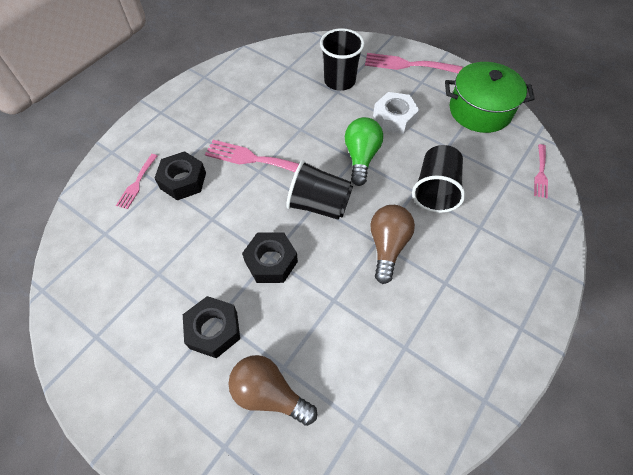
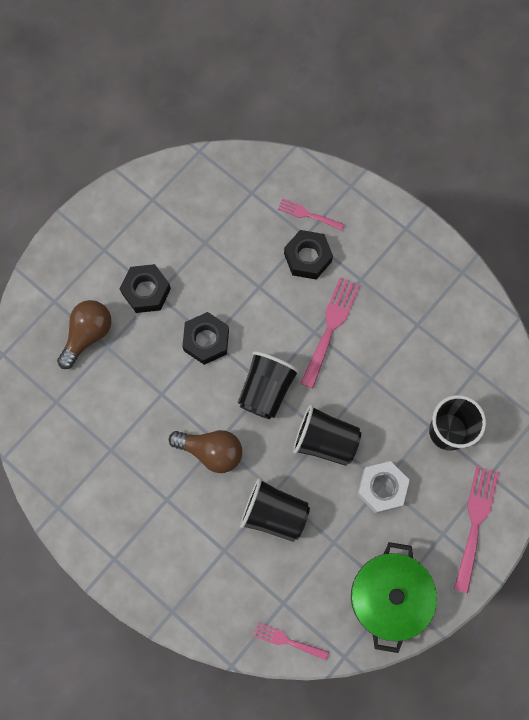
camera: 95 degrees right, 15 degrees up
green light bulb [345,117,383,186] -> black cup [293,404,361,466]

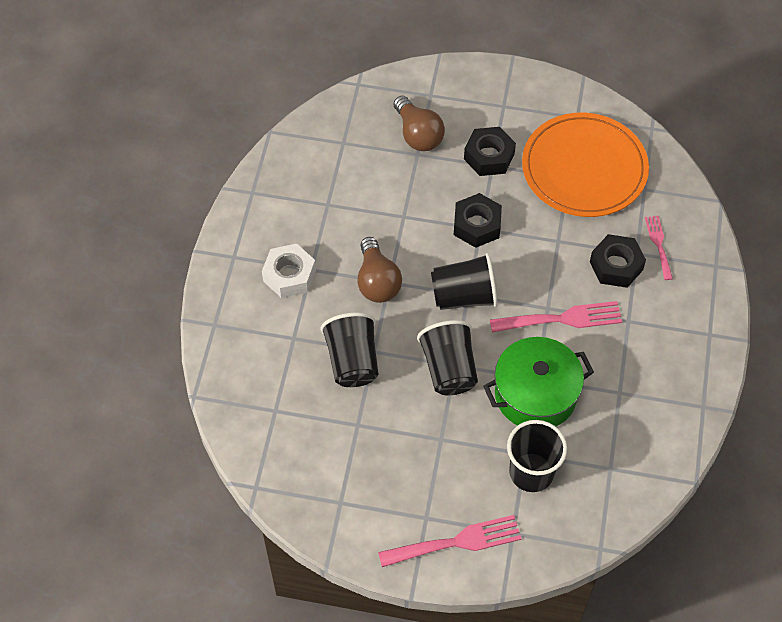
camera: 60 degrees right, 15 degrees down
brown light bulb [57,300,111,369] -> brown light bulb turned 60 degrees clockwise [394,96,445,151]
pink fork [253,622,329,660] -> none
green pot [351,542,437,653] -> green pot moved to [483,337,594,426]
white nut [357,461,410,514] -> white nut moved to [262,244,316,298]
none -> orange plate [522,113,649,217]

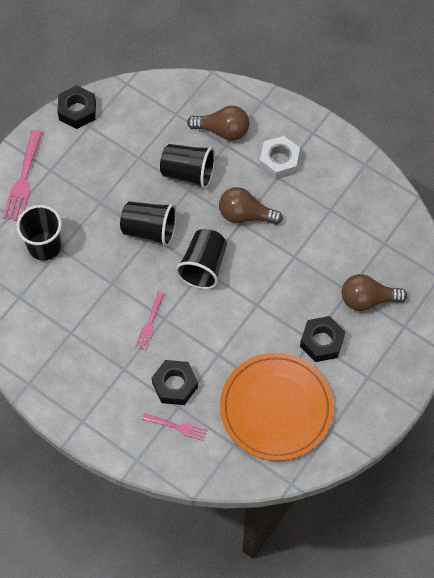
camera: 115 degrees right, 5 degrees up
black nut [454,193,502,248] -> black nut moved to [57,85,96,129]
green pot [483,337,594,426] -> none
pink fork [490,301,622,333] -> pink fork [135,292,164,351], size x0.59
none -> brown light bulb [187,106,249,140]

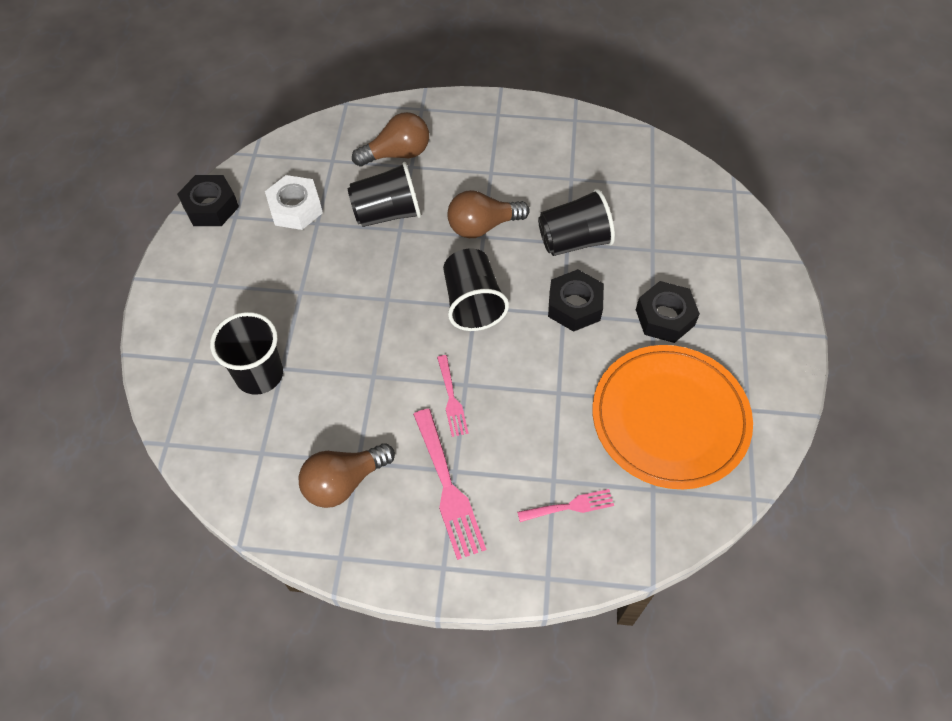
camera: 30 degrees left, 5 degrees down
pink fork [3,130,43,221] -> pink fork moved to [413,409,486,560]
black cup [120,201,177,247] -> black cup moved to [538,189,615,256]
black nut [152,360,198,405] -> black nut moved to [548,269,604,332]
white nut [259,136,300,180] -> white nut moved to [265,175,323,230]
brown light bulb [342,274,407,311] -> brown light bulb moved to [299,443,395,508]

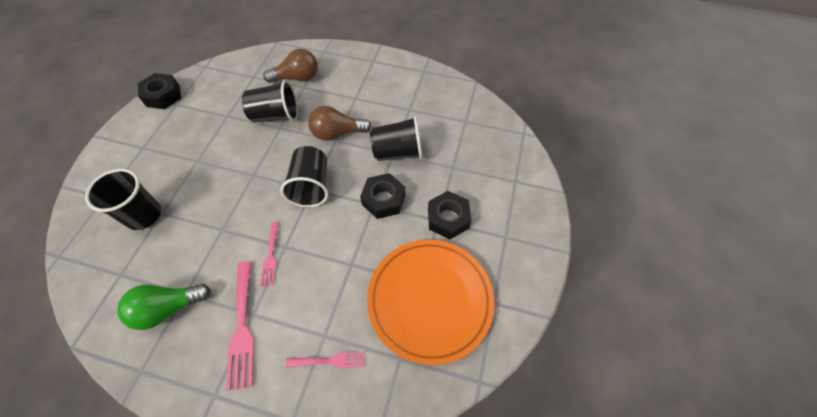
camera: 10 degrees right, 0 degrees up
white nut [265,175,323,230] -> none
brown light bulb [299,443,395,508] -> green light bulb [117,284,211,330]

